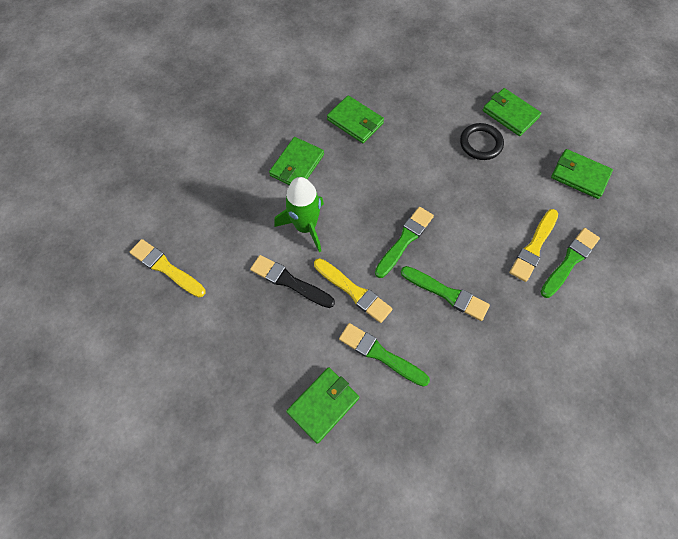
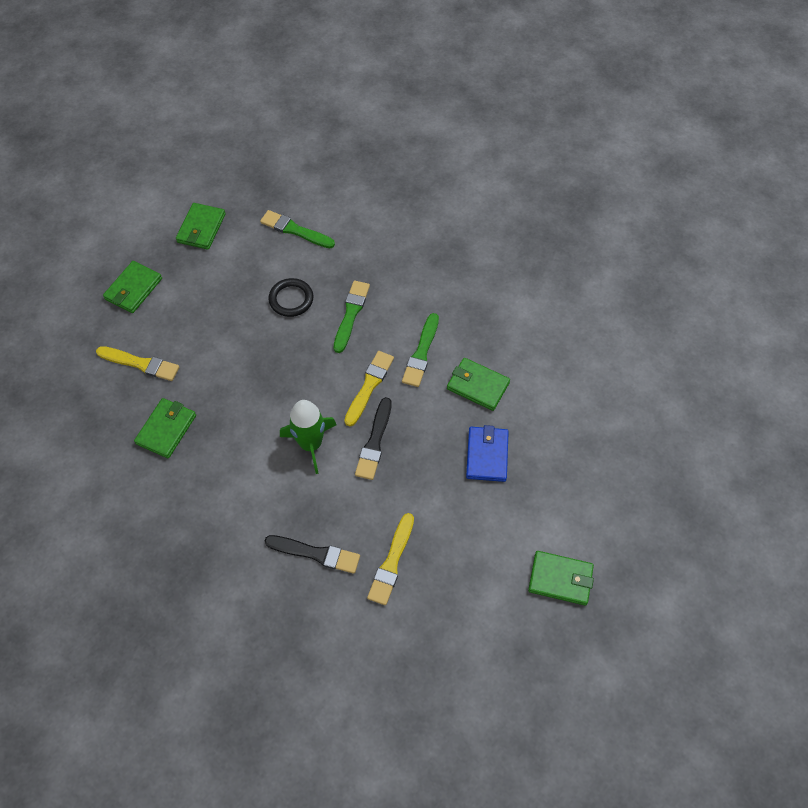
camera: 105 degrees left, 5 degrees down
green wallet [269,137,324,185] -> green wallet moved to [528,551,594,605]
green brush [375,207,434,278] -> none
black ring [460,123,504,160] -> black ring moved to [268,278,313,317]
yellow brush [509,209,558,282] -> yellow brush moved to [96,346,179,381]
none -> black brush [265,535,360,574]
none -> blue wallet [466,425,509,482]

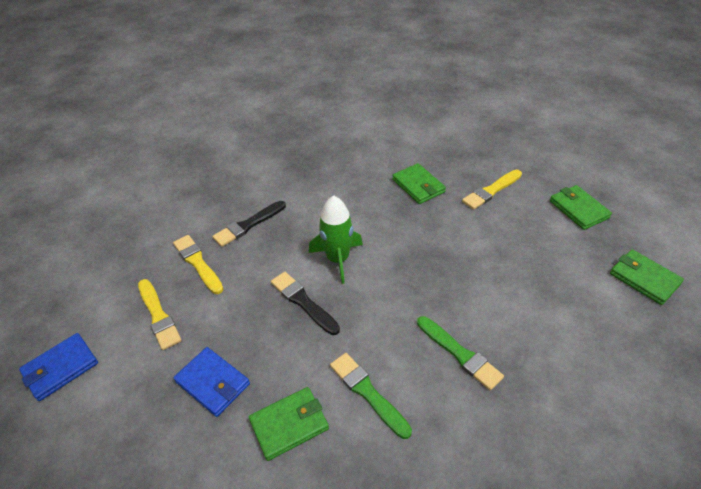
camera: 125 degrees right, 15 degrees down
green brush [260,210,335,248] -> none
black ring [268,278,313,317] -> none
yellow brush [344,351,394,427] -> yellow brush moved to [138,279,182,350]
green wallet [528,551,594,605] -> blue wallet [19,333,98,401]

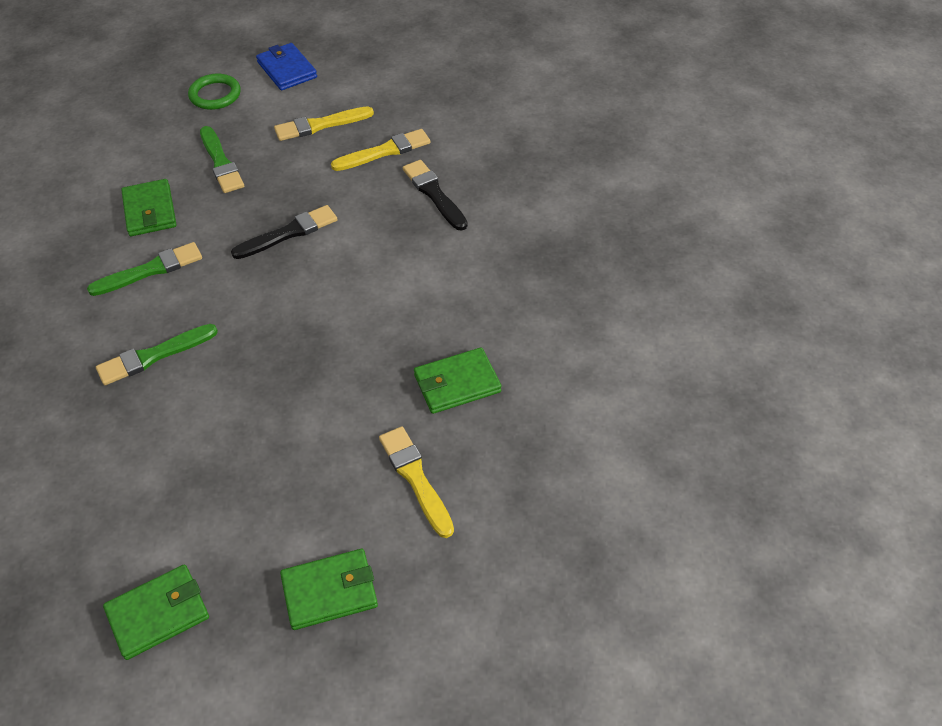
camera: 100 degrees right, 5 degrees up
blue wallet [173,347,250,417] -> green brush [200,126,244,193]
green rocket [309,195,363,284] -> none
none -> green ring [188,74,241,110]

